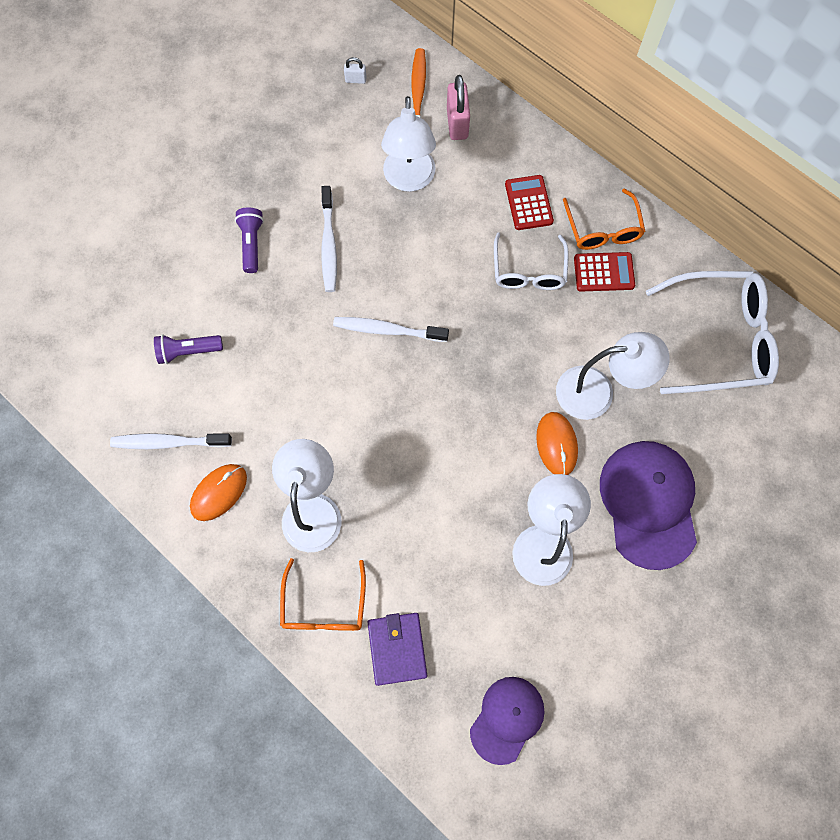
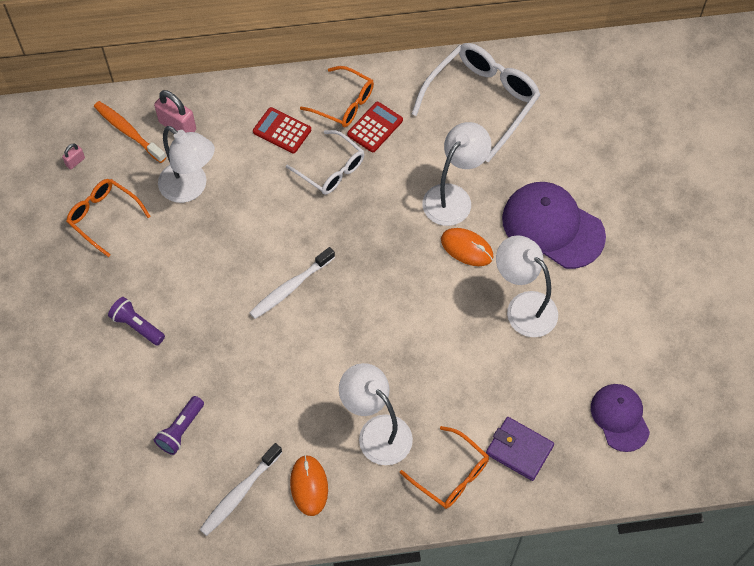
camera: 50 degrees left, 10 degrees down
white toothbrush [321,186,337,292] -> none
white padlock [344,57,366,84] -> pink padlock [62,143,85,169]
none -> orange glasses [66,179,151,257]

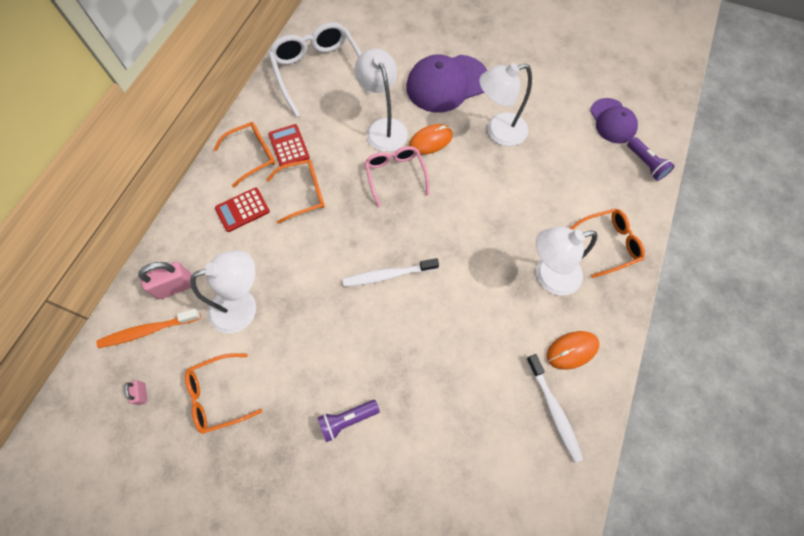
camera: 60 degrees left, 5 degrees up
purple flashlight [154,396,204,455] -> purple flashlight moved to [627,137,675,181]
white toothbrush [250,247,335,319] -> white toothbrush turned 90 degrees clockwise [343,258,439,287]
white glasses [286,130,365,195] -> orange glasses [266,159,325,224]
orange mouse [290,455,328,516] -> orange mouse turned 45 degrees counterclockwise [547,331,599,370]
purple wallet [486,417,554,481] -> none
purple cap [591,384,650,452] -> purple cap turned 120 degrees counterclockwise [590,98,638,144]
none -> pink glasses [365,146,429,207]

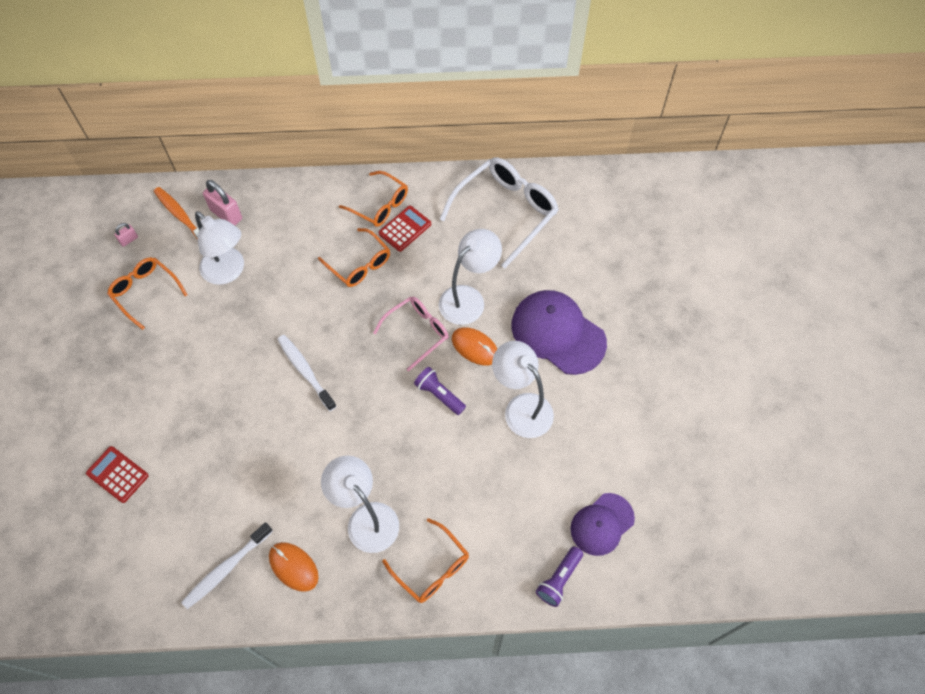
camera: 65 degrees right, 5 degrees down
red calculator [215,187,270,232] -> red calculator moved to [86,446,149,503]
purple flashlight [317,400,380,442] -> purple flashlight moved to [414,367,466,415]

